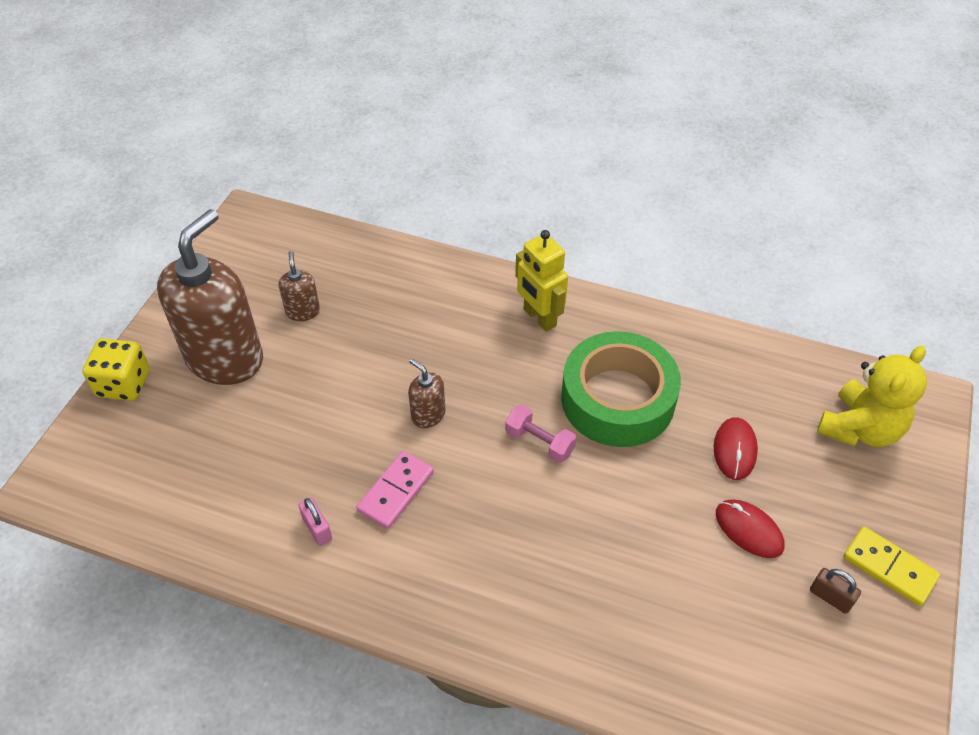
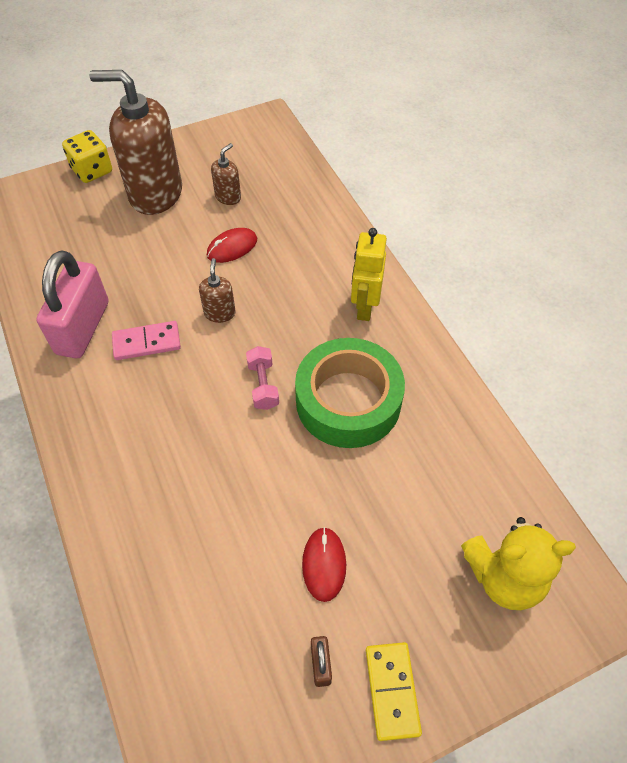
camera: 45 degrees right, 5 degrees up
brown soap dispenser [157,209,263,385] -> brown soap dispenser turned 150 degrees counterclockwise [89,70,182,215]
pink padlock [299,498,332,546] -> pink padlock [36,250,108,358], size x2.48
red mouse [714,417,758,480] -> red mouse moved to [207,228,257,263]

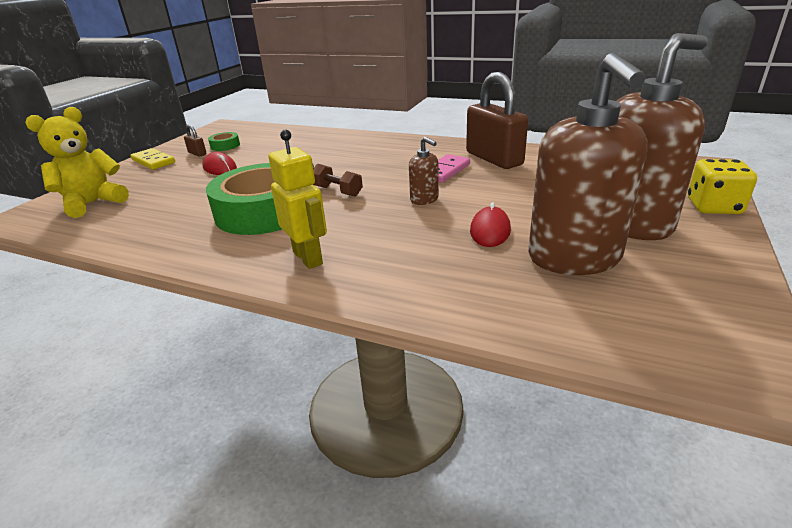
camera: 140 degrees right, 25 degrees down
pink padlock [36,250,108,358] -> brown padlock [466,72,528,169]
brown soap dispenser [211,143,241,205] -> brown soap dispenser [528,53,648,275], size x2.33
pink dumbbell [246,346,279,410] -> brown dumbbell [313,164,363,197]
none -> green tape [208,132,240,151]

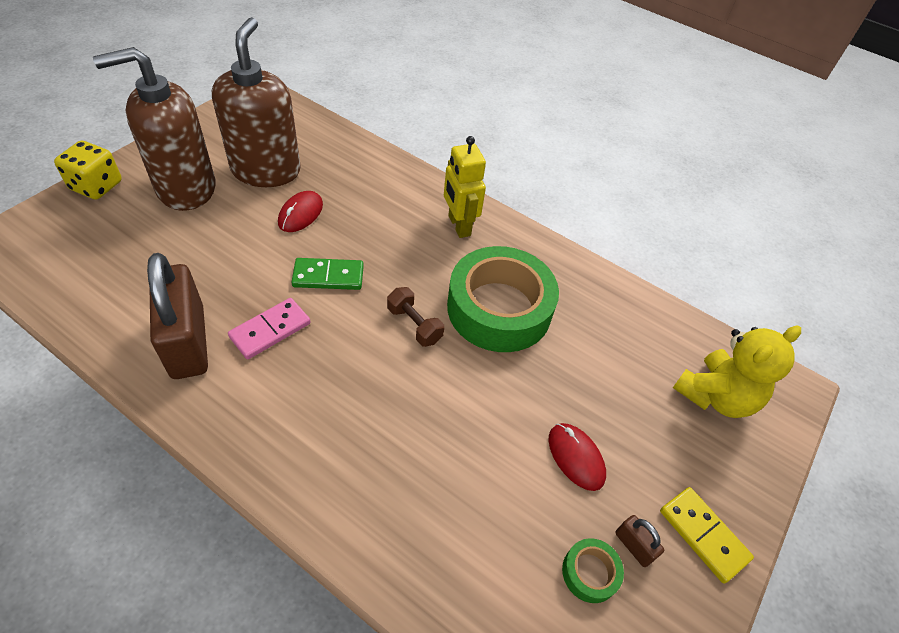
camera: 175 degrees left, 20 degrees up
brown soap dispenser [409,137,439,205] -> green domino [292,258,364,290]

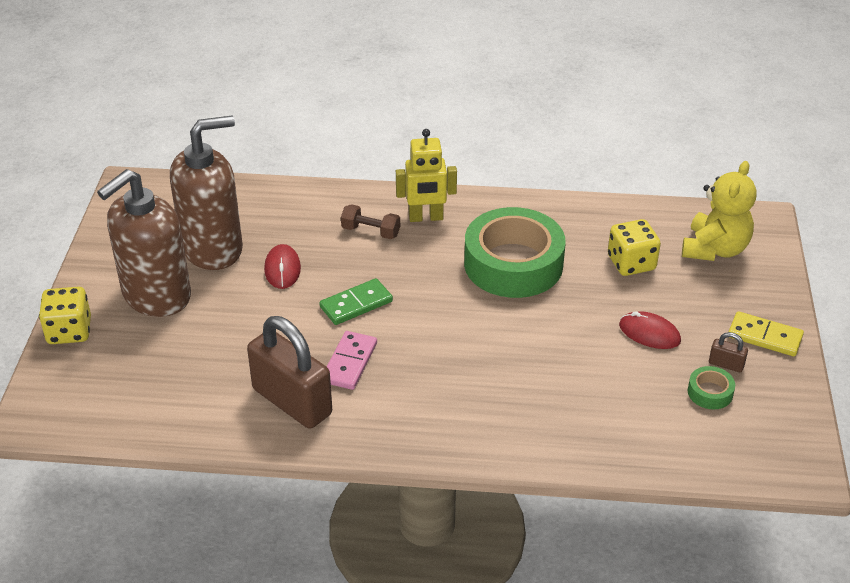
camera: 25 degrees left, 10 degrees down
brown soap dispenser [212,17,301,187] -> brown soap dispenser turned 90 degrees clockwise [170,116,243,270]
brown dumbbell [387,287,444,347] -> brown dumbbell moved to [341,204,400,239]
yellow robot [444,136,486,238] -> yellow robot turned 45 degrees counterclockwise [396,129,457,222]
none -> yellow dice [608,219,661,276]

